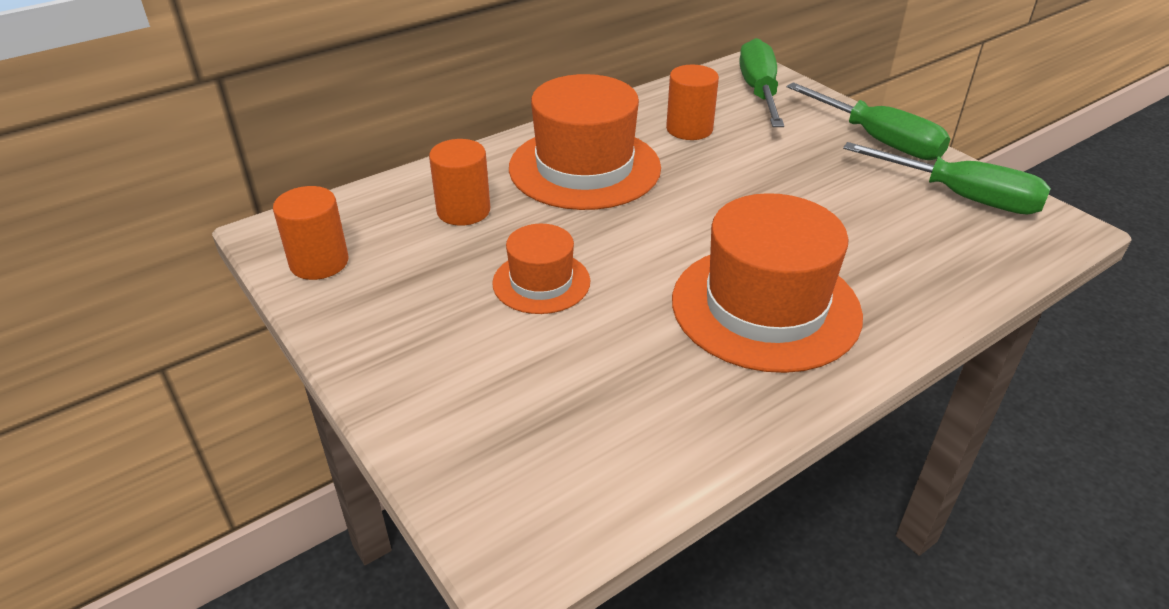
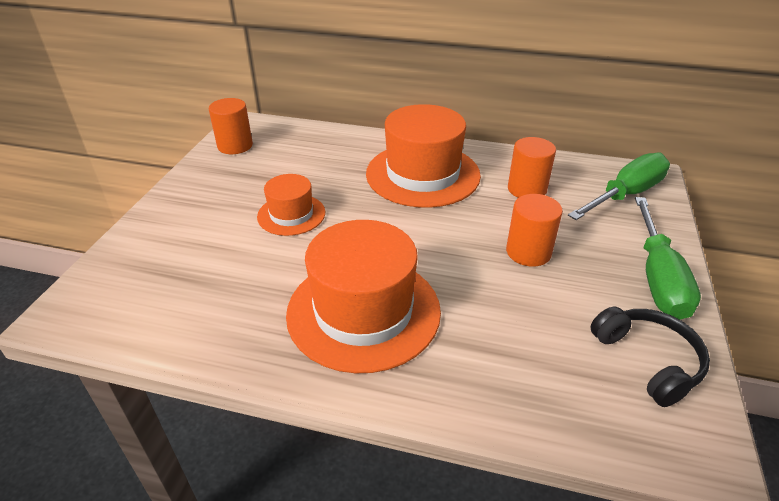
camera: 50 degrees right, 0 degrees up
orange cylinder [429,139,490,226] -> orange cylinder moved to [506,194,563,267]
green screwdriver [843,142,1051,215] -> black headphones [590,307,710,407]

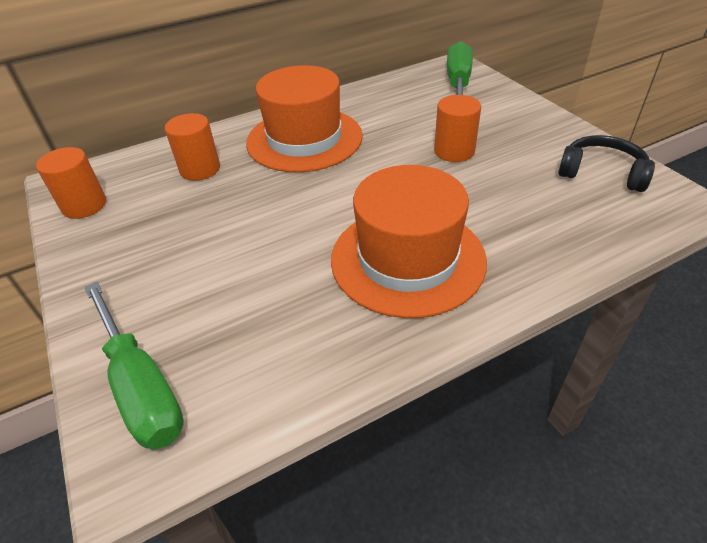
camera: 40 degrees left, 5 degrees up
orange hat [257,174,325,236] -> none
orange cylinder [508,137,556,198] -> orange cylinder moved to [165,113,220,181]
green screwdriver [635,197,701,320] -> green screwdriver moved to [84,282,184,450]

